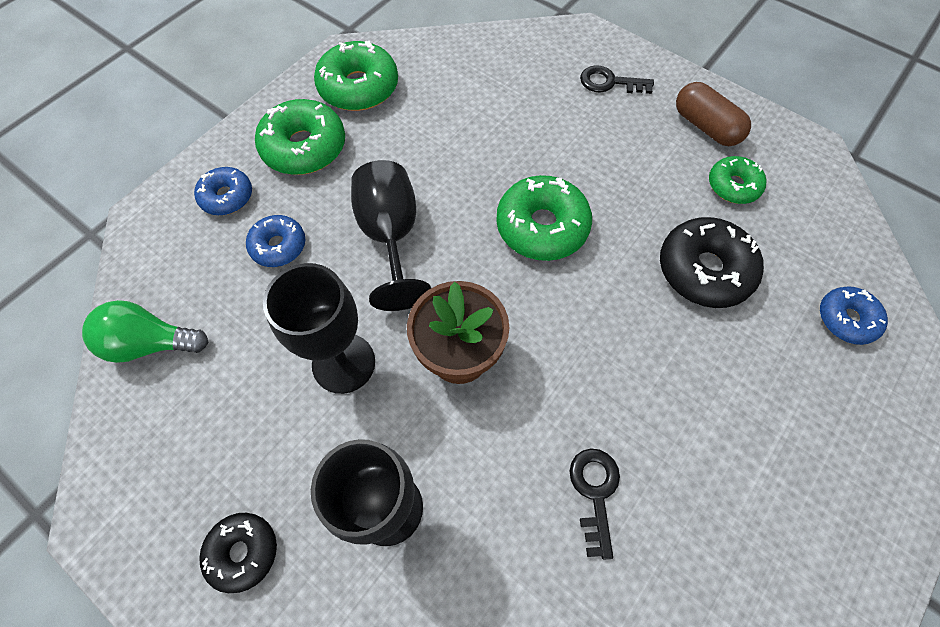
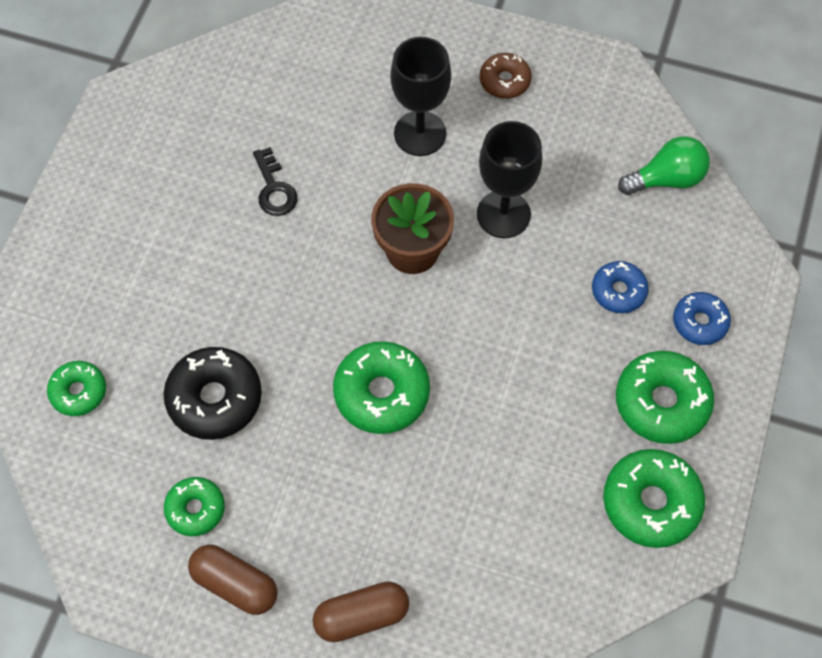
camera: 160 degrees right, 0 degrees up
black donut [199,513,277,593] -> brown donut [480,53,532,99]
black goblet [351,160,431,311] -> none
black key [580,65,654,94] -> brown capsule [313,581,409,642]
blue donut [820,286,888,345] -> green donut [47,361,106,416]

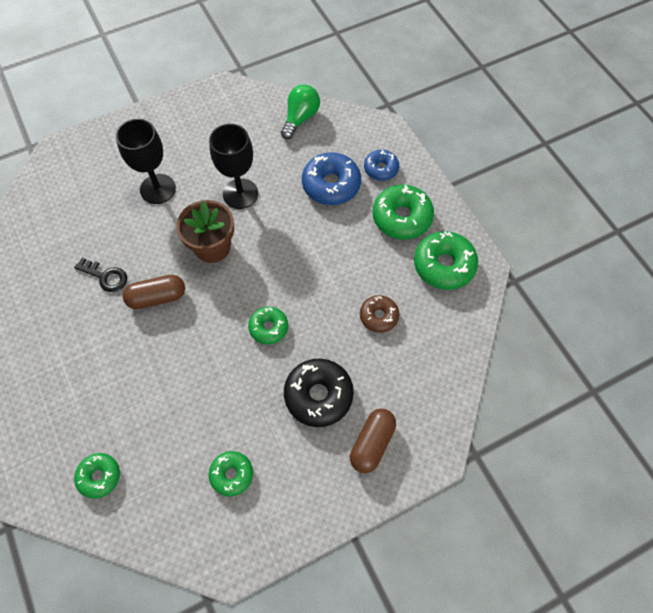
camera: 45 degrees left, 0 degrees up
black donut [163,347,262,440] -> black donut moved to [284,359,354,427]
brown capsule [188,545,278,615] -> brown capsule moved to [123,275,185,309]
green donut [333,341,430,434] -> green donut [248,307,288,344], size x0.60
brown donut [480,53,532,99] -> brown donut moved to [360,295,399,333]
blue donut [592,261,649,313] -> blue donut [302,152,361,205], size x1.66

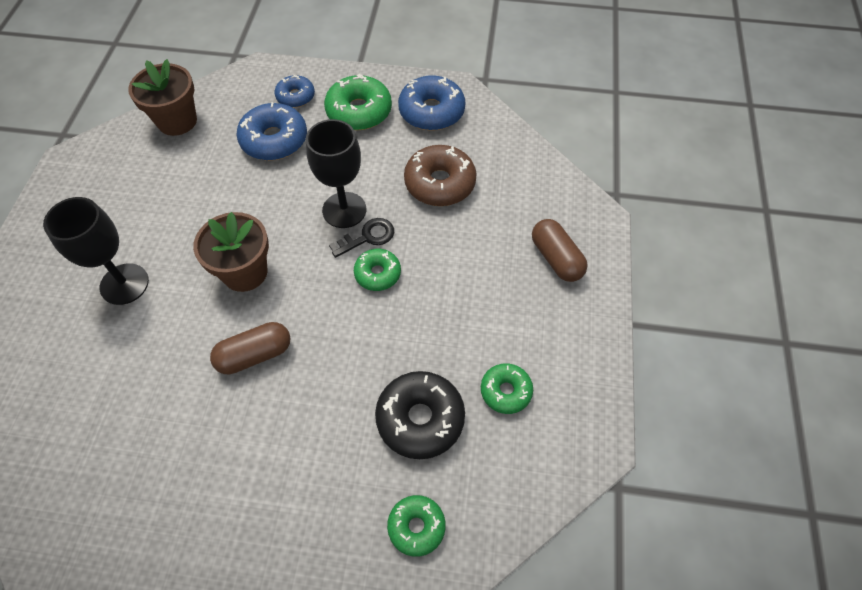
camera: 55 degrees left, 5 degrees down
black key [74,258,127,292] -> black key moved to [329,218,394,258]
brown capsule [123,275,185,309] -> brown capsule turned 45 degrees clockwise [210,322,290,374]
black goblet [209,124,258,209] -> black goblet moved to [306,119,366,228]
green light bulb [281,85,320,139] -> brown flower pot [128,59,197,136]
black donut [284,359,354,427] -> black donut moved to [375,371,465,459]
brown donut [360,295,399,333] -> brown donut [404,145,477,206], size x1.66
green donut [414,231,478,290] -> blue donut [398,75,465,131]

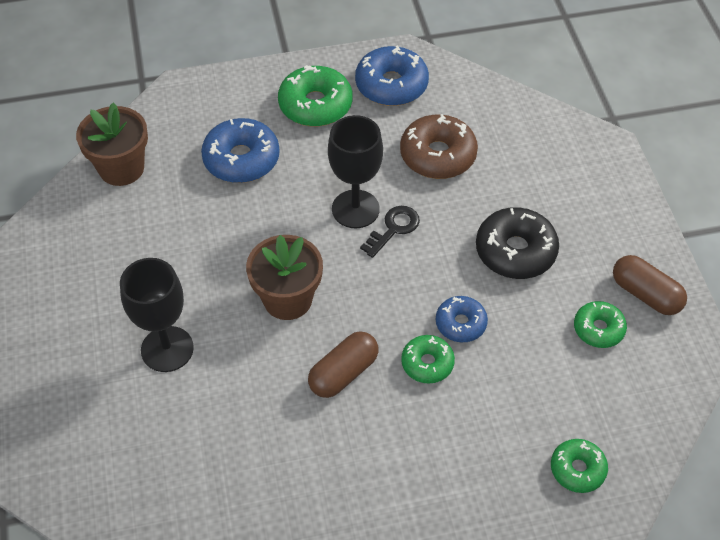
camera: 20 degrees left, 5 degrees down
blue donut [274,75,315,108] -> blue donut moved to [436,296,488,342]
green donut [354,249,401,291] -> green donut moved to [401,335,455,384]
black donut [375,371,465,459] -> black donut moved to [476,207,559,279]
brown capsule [532,219,588,282] -> brown capsule moved to [613,255,687,315]

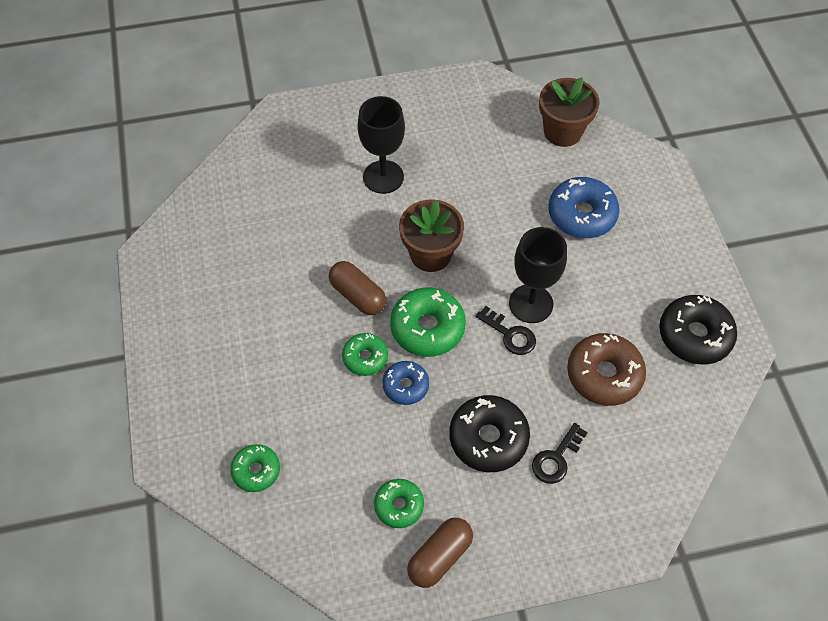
camera: 90 degrees right, 5 degrees up
green donut [278,65,352,127] -> green donut moved to [390,288,466,357]
blue donut [355,45,429,106] -> black donut [659,295,737,365]
none -> black key [532,423,588,484]

